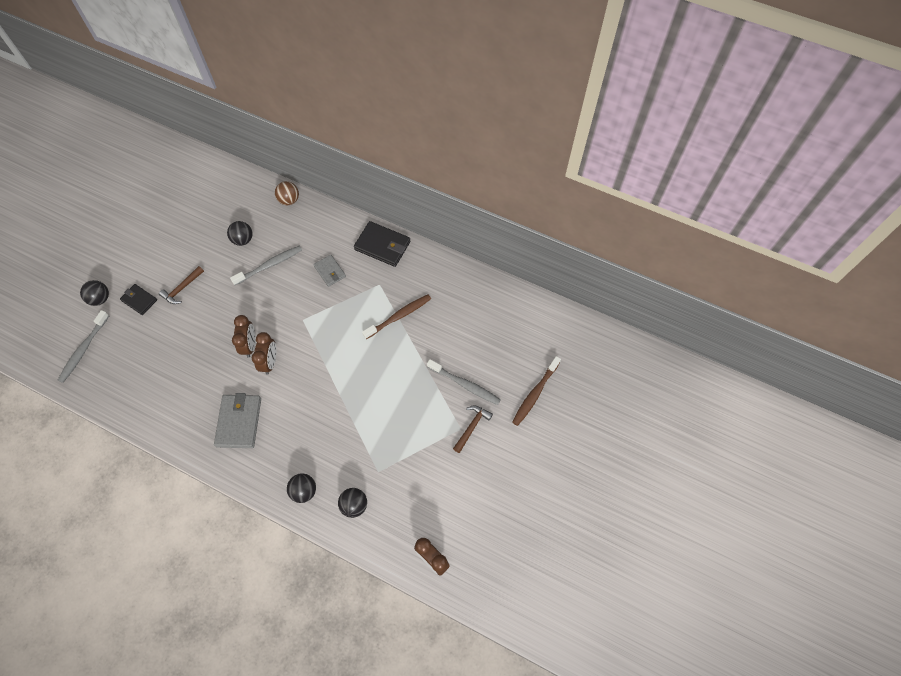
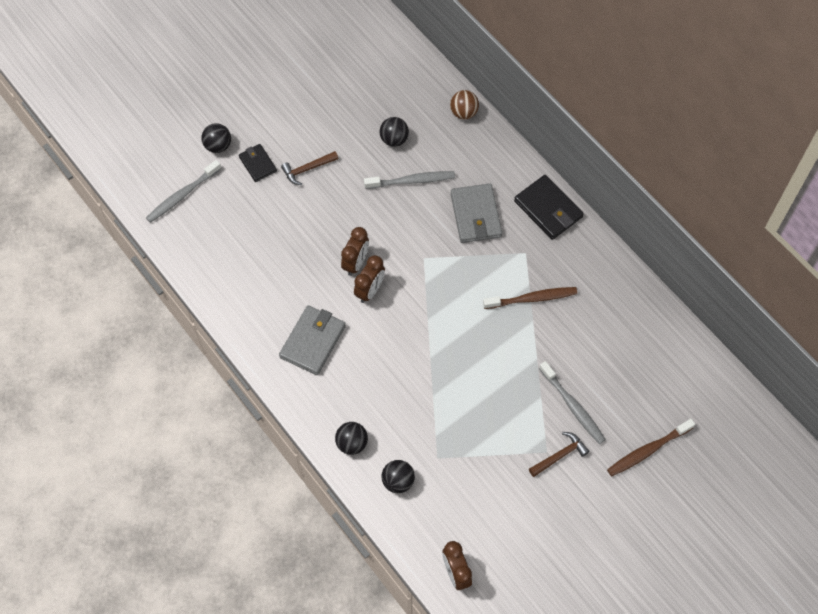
camera: 25 degrees right, 0 degrees up
grey wallet [313,255,346,287] -> grey wallet [451,183,502,243], size x1.65

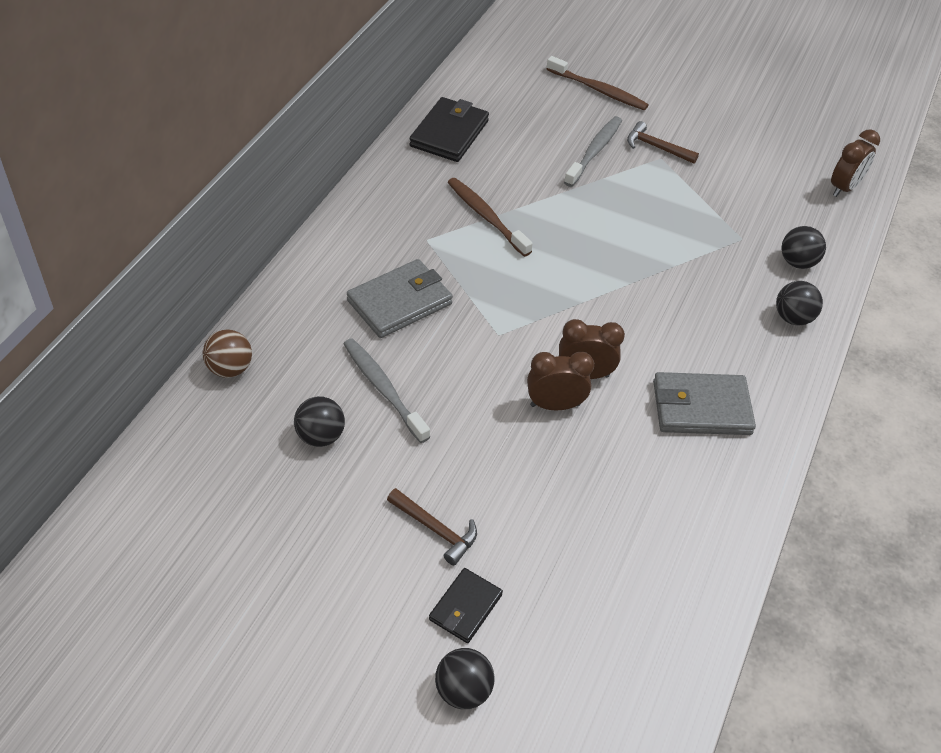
camera: 120 degrees left, 15 degrees down
grey toothbrush [146,160,221,223] -> none
black wallet [514,175,584,240] -> black wallet moved to [409,97,489,162]

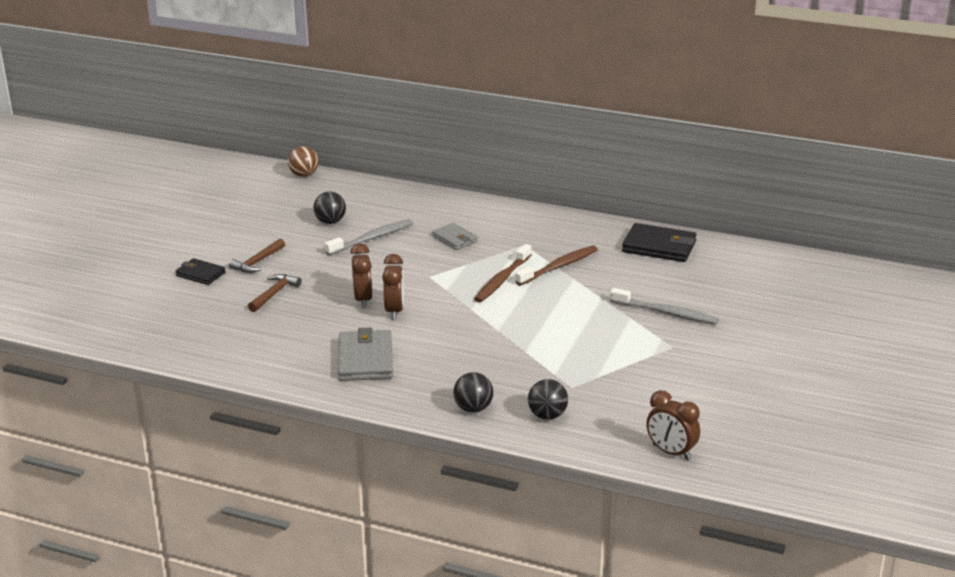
camera: 90 degrees right, 20 degrees down
brown ball [203,329,252,378] -> brown ball moved to [288,146,319,177]
grey wallet [347,259,453,338] -> grey wallet [432,223,478,250], size x0.61
black ball [435,648,495,709] -> none
brown toothbrush [546,56,649,110] -> brown toothbrush moved to [474,244,532,302]
brown hammer [627,121,699,164] -> brown hammer moved to [248,274,301,312]

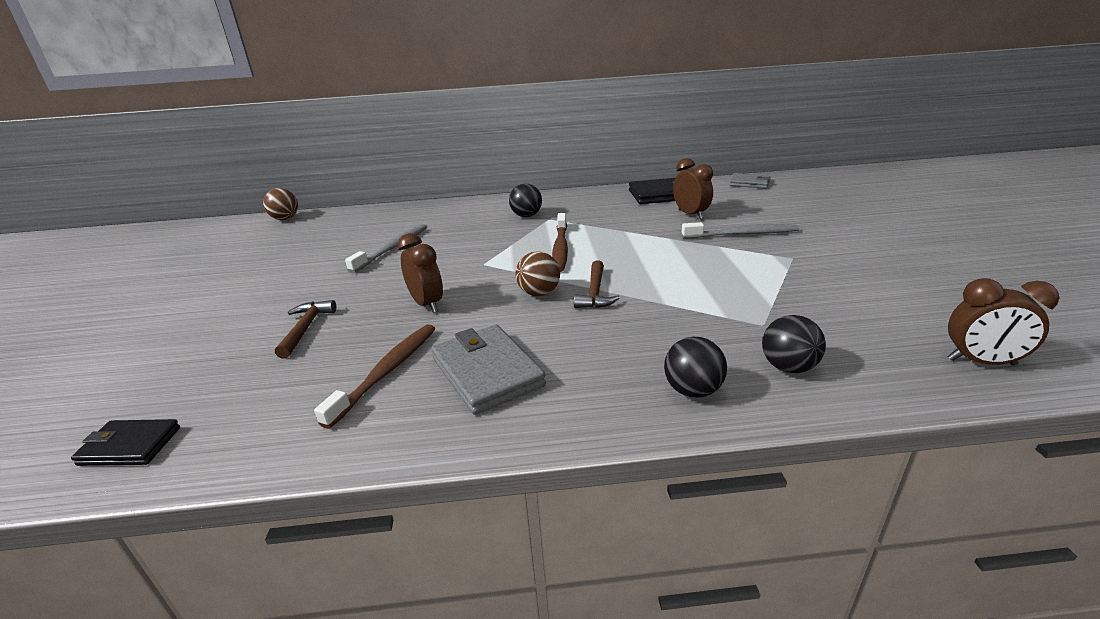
camera: 25 degrees left, 0 degrees up
black wallet [175,258,226,285] -> black wallet moved to [71,419,180,466]
brown hammer [229,239,285,273] -> brown hammer moved to [574,260,620,308]
black ball [313,191,346,224] -> black ball moved to [509,183,542,217]
brown clock [382,254,404,319] -> brown clock moved to [673,158,713,220]
grey wallet [432,223,478,250] -> grey wallet moved to [729,173,771,189]
brown toothbrush [515,245,598,286] -> brown toothbrush moved to [314,324,435,429]
none -> brown ball [515,252,560,296]

